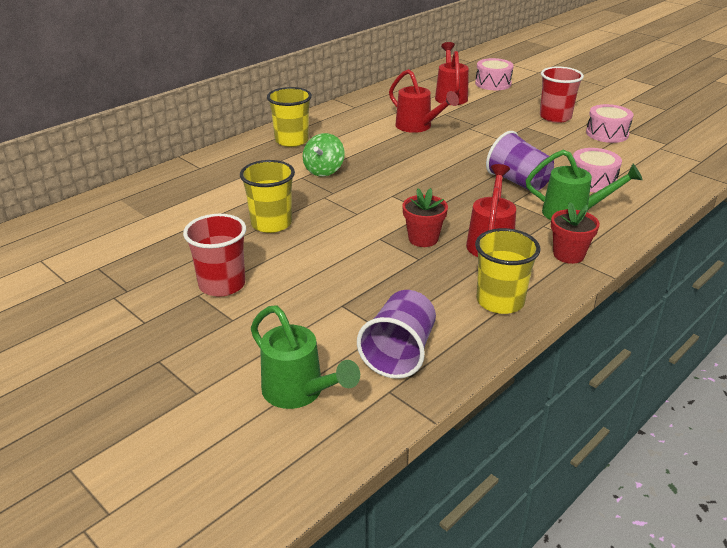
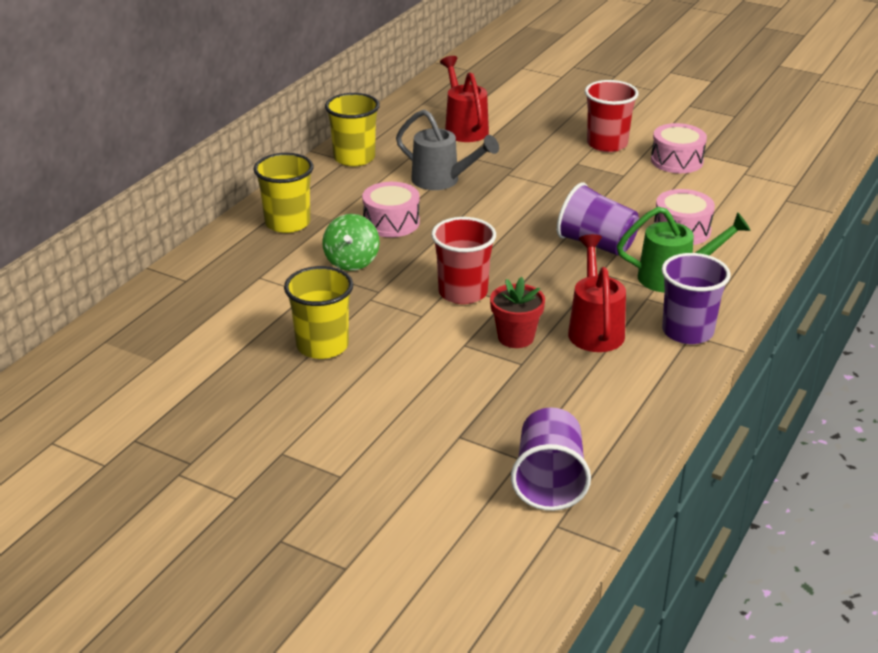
camera: 15 degrees left, 0 degrees up
red cup [183,214,246,297] -> red cup moved to [431,217,496,304]
green watering can [251,305,360,409] -> none
red watering can [389,69,459,133] -> grey watering can [396,109,499,190]
pink drum [475,58,514,90] -> pink drum moved to [362,182,420,237]
yellow cup [475,228,541,314] -> yellow cup moved to [325,93,380,166]
red flower pot [551,202,600,264] -> purple cup [662,253,731,344]

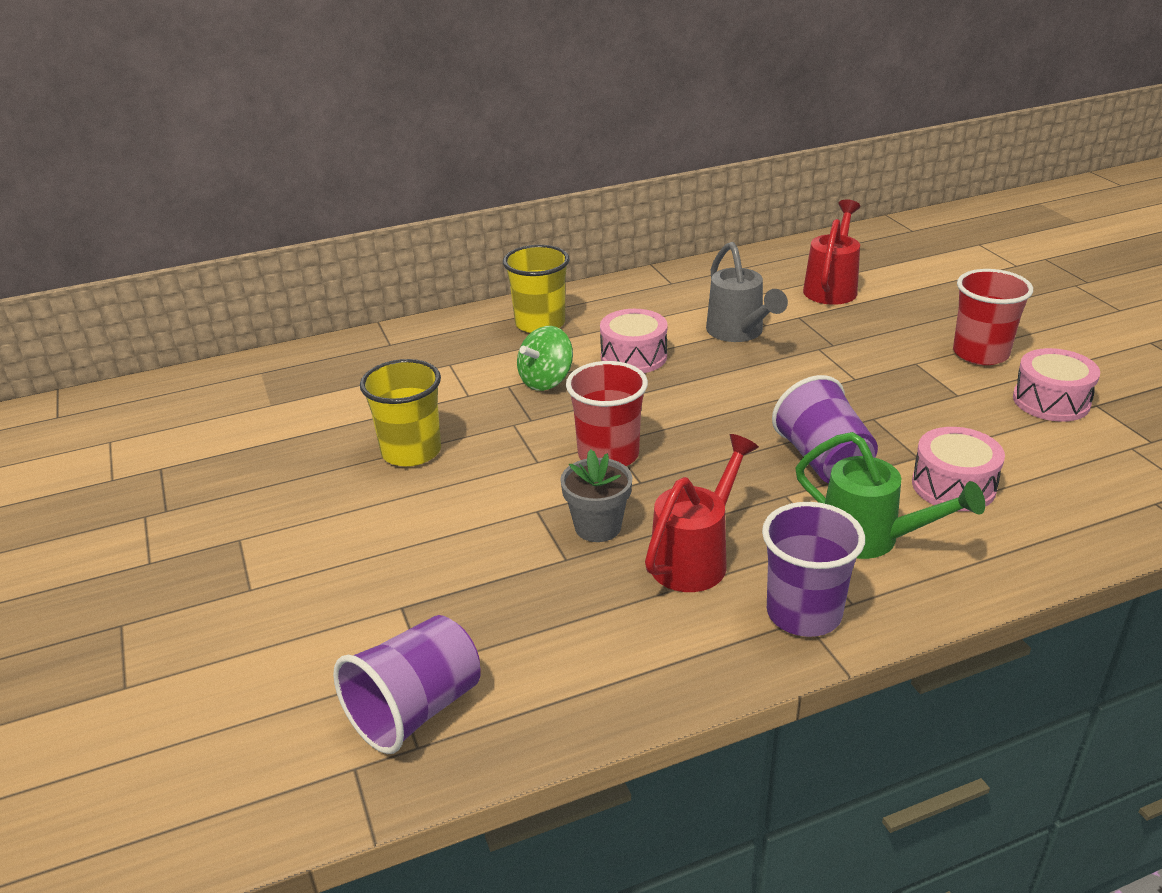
camera: 40 degrees right, 0 degrees up
yellow cup [325,93,380,166] -> none
red flower pot [490,277,545,348] -> grey flower pot [560,449,632,542]

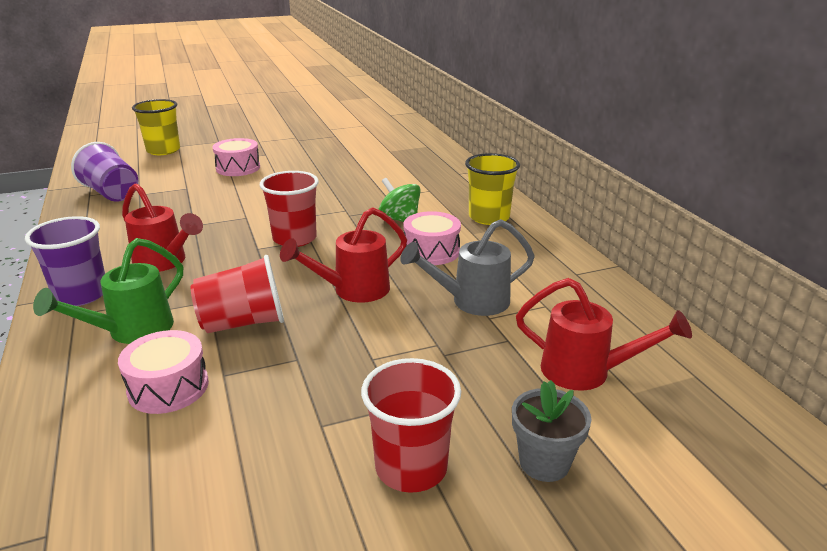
camera: 90 degrees right, 5 degrees down
yellow cup [360,359,441,467] -> yellow cup moved to [132,99,180,155]
grey flower pot [560,449,632,542] -> grey flower pot moved to [512,380,591,482]
purple cup [772,375,878,483] -> red cup [191,255,284,333]
pink drum [1013,348,1100,422] -> pink drum moved to [212,138,260,176]
none -> red watering can [280,207,407,303]

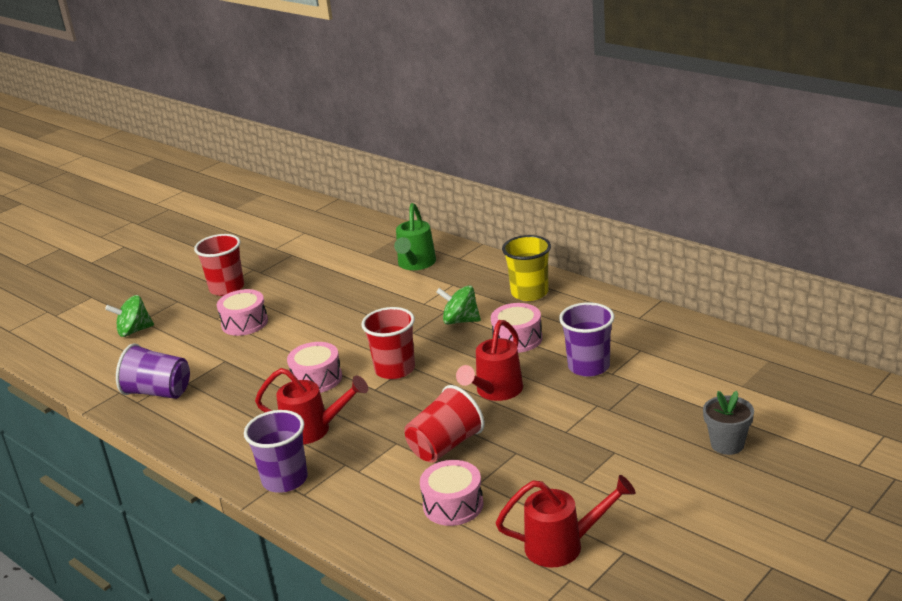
camera: 25 degrees left, 0 degrees up
green watering can [33,238,183,344] -> green watering can moved to [394,203,436,270]
yellow cup [132,99,180,155] -> green spinning top [105,295,154,337]
red cup [361,358,461,493] -> red cup moved to [194,234,244,296]
grey watering can [400,219,535,316] -> purple cup [559,302,614,377]
red watering can [516,278,692,391] -> red watering can moved to [496,475,636,568]
none -> pink drum [287,342,342,393]

